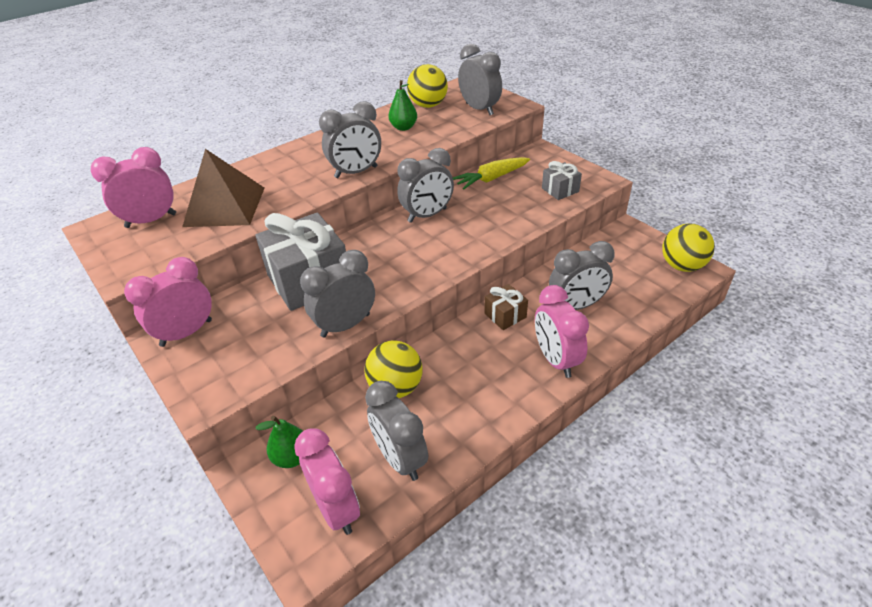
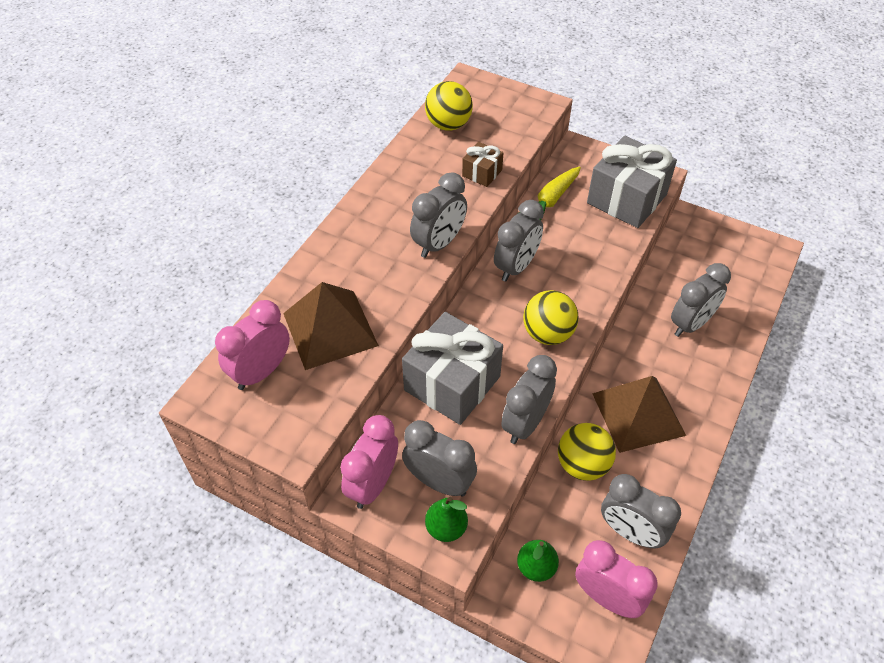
camera: 25 degrees left, 10 degrees up
green pear [388,80,417,131] -> green pear moved to [425,497,468,542]
grey clock [458,44,502,115] -> grey clock moved to [402,420,477,497]
brown gift [484,284,528,330] -> brown gift moved to [462,142,504,187]
pink clock [535,285,589,378] -> none
grey gift [542,161,582,200] -> grey gift [587,135,677,228], size x2.09
yellow ball [662,224,715,272] -> yellow ball moved to [523,290,579,345]
none -> brown pyramid [592,376,686,453]

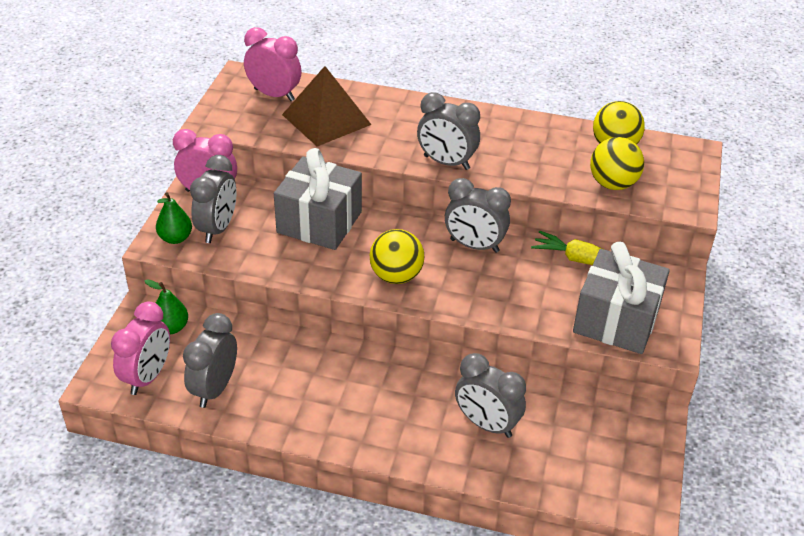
camera: 75 degrees right, 10 degrees down
brown gift [462,142,504,187] -> none
grey clock [501,355,557,444] -> none
yellow ball [558,423,616,481] -> yellow ball moved to [590,137,644,190]
brown pyramid [592,376,686,453] -> none

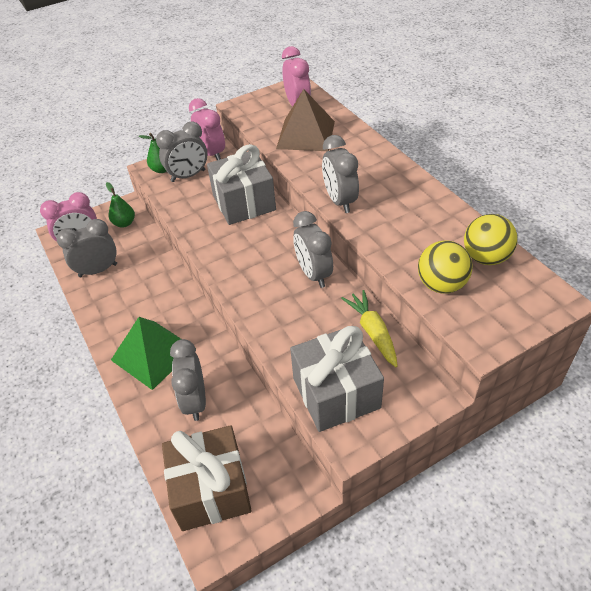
camera: 50 degrees right, 5 degrees up
yellow ball [370,229,424,284] -> none
none -> green pyramid [111,317,181,390]
none -> brown gift [162,425,252,531]

